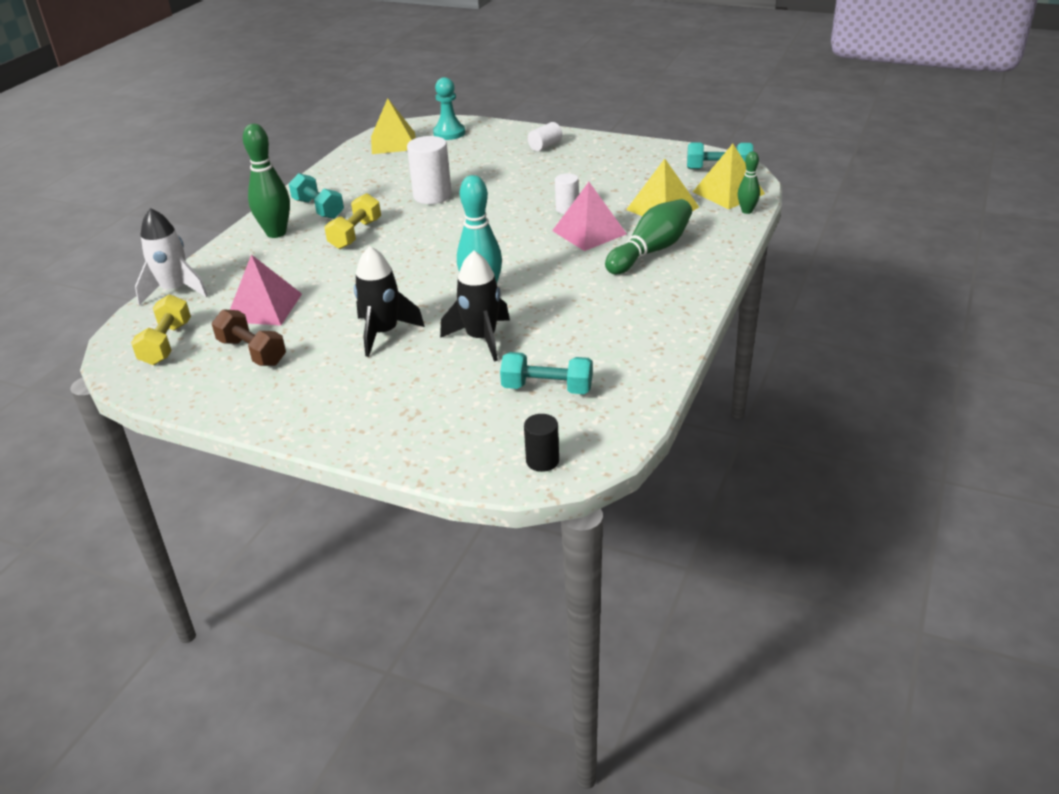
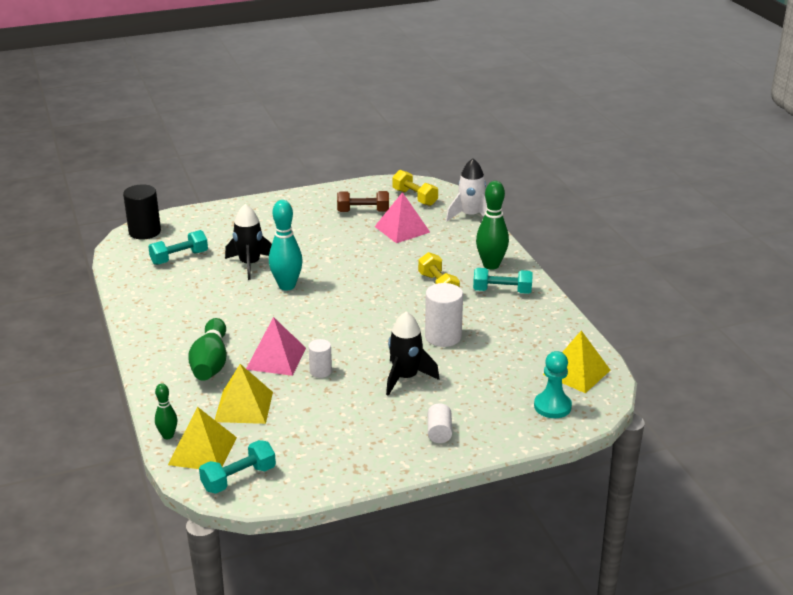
camera: 135 degrees right, 5 degrees down
black rocket [354,246,425,357] -> black rocket moved to [386,311,439,396]
black cylinder [524,414,559,472] -> black cylinder [123,184,161,240], size x1.72

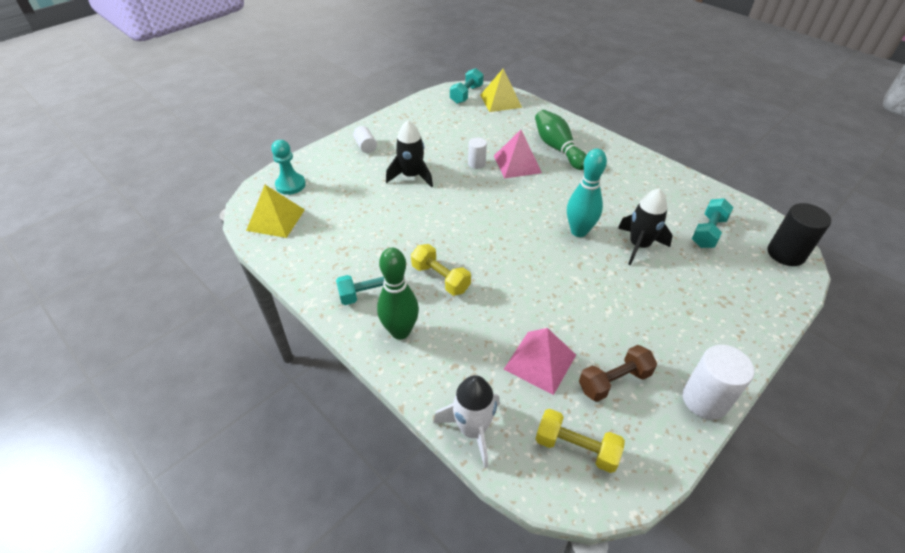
camera: 155 degrees right, 15 degrees up
green bowling pin [155,383,177,439] -> none
yellow pyramid [215,364,273,424] -> none
white cylinder [425,283,463,347] -> white cylinder moved to [682,345,755,420]

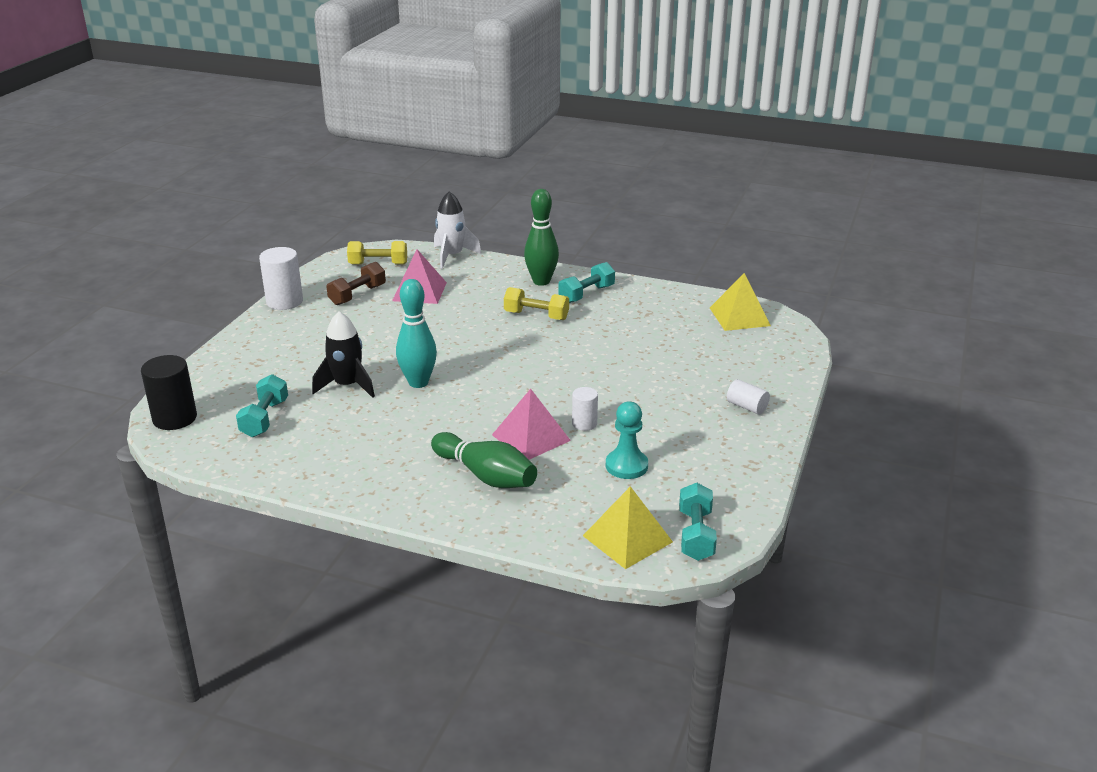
camera: 155 degrees right, 15 degrees down
turquoise pawn [271,140,306,195] -> turquoise pawn moved to [606,401,648,479]
black rocket [386,120,433,187] -> none

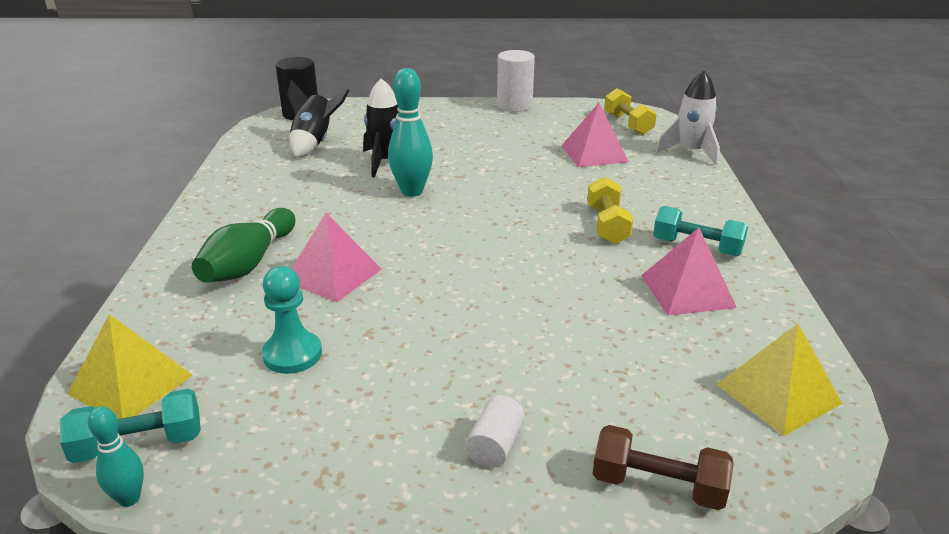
camera: 70 degrees right, 0 degrees up
turquoise dumbbell [236,374,288,437] -> black rocket [287,79,350,157]
brown dumbbell [326,262,386,305] -> brown dumbbell moved to [593,425,734,510]
green bowling pin [524,189,559,286] -> none
white cylinder [572,387,598,431] -> none
none -> turquoise bowling pin [88,406,144,507]
none -> pink pyramid [641,228,737,316]

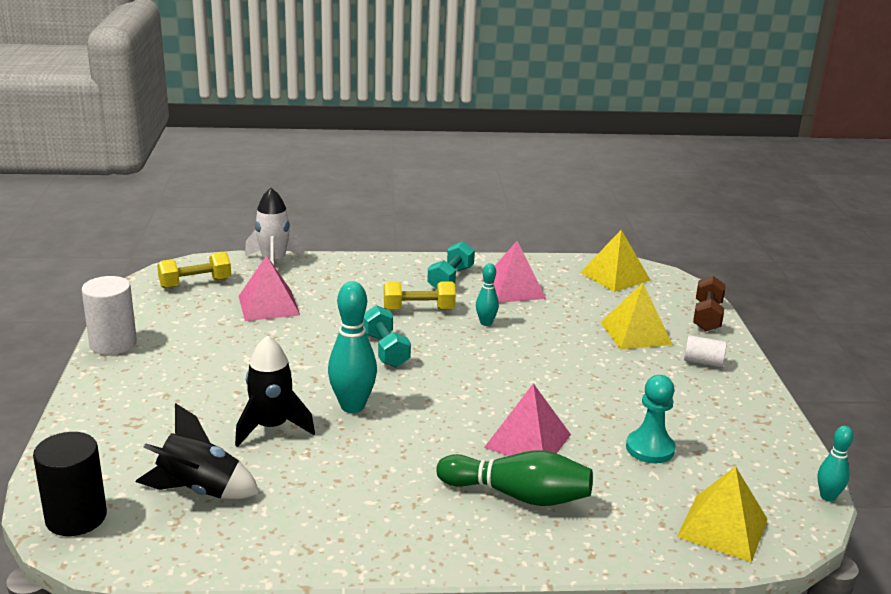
camera: 95 degrees left, 5 degrees down
turquoise dumbbell [60,389,201,463] -> turquoise dumbbell moved to [363,305,411,367]
none -> turquoise bowling pin [476,263,499,326]
none -> yellow pyramid [600,283,673,350]

